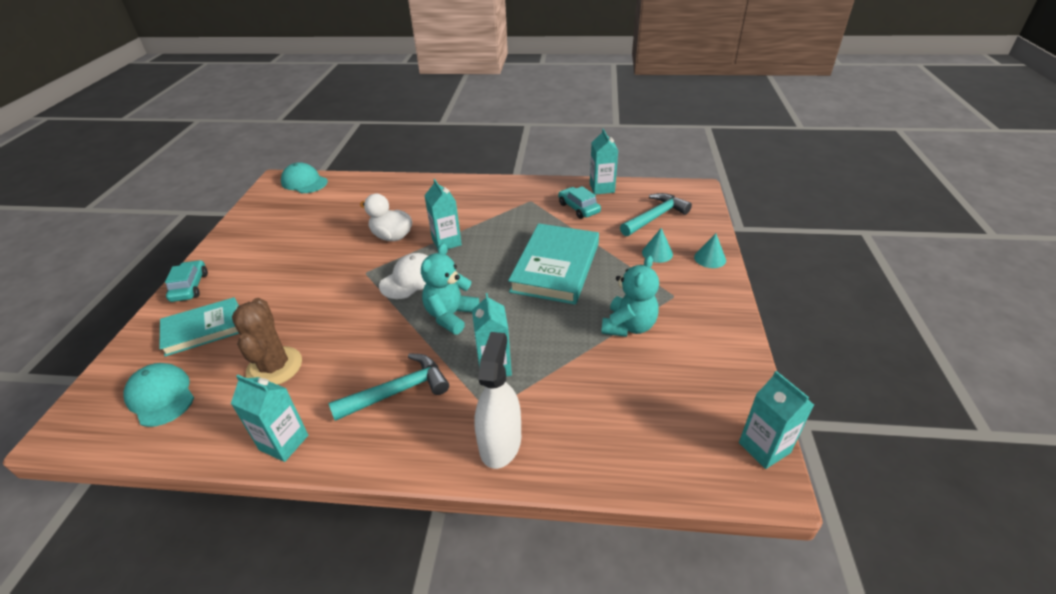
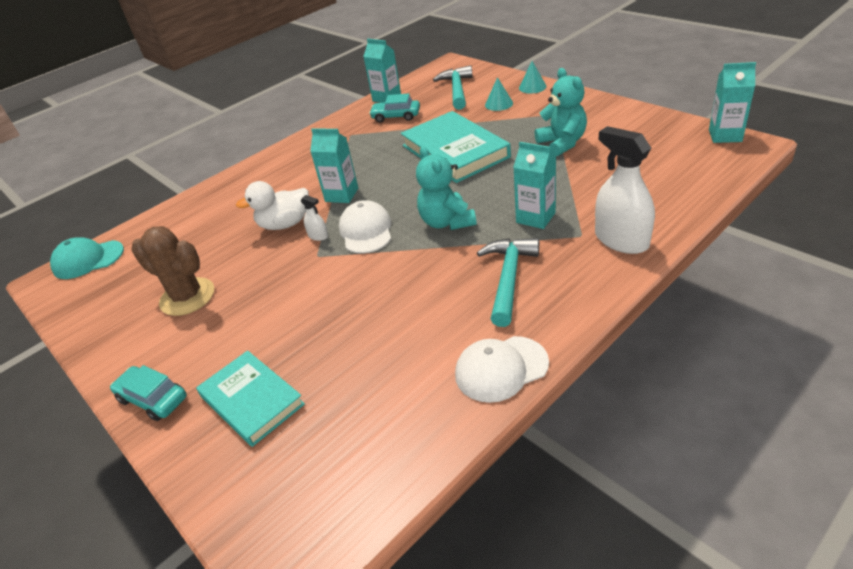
camera: 45 degrees left, 0 degrees up
turquoise cap [124,363,194,427] -> none
turquoise book [159,297,239,357] -> turquoise book turned 60 degrees counterclockwise [196,351,305,447]
turquoise carton [231,374,308,462] -> white cap [455,336,549,403]
brown cactus [232,298,302,385] -> brown cactus moved to [131,226,214,316]
none -> white spray bottle [301,195,328,241]

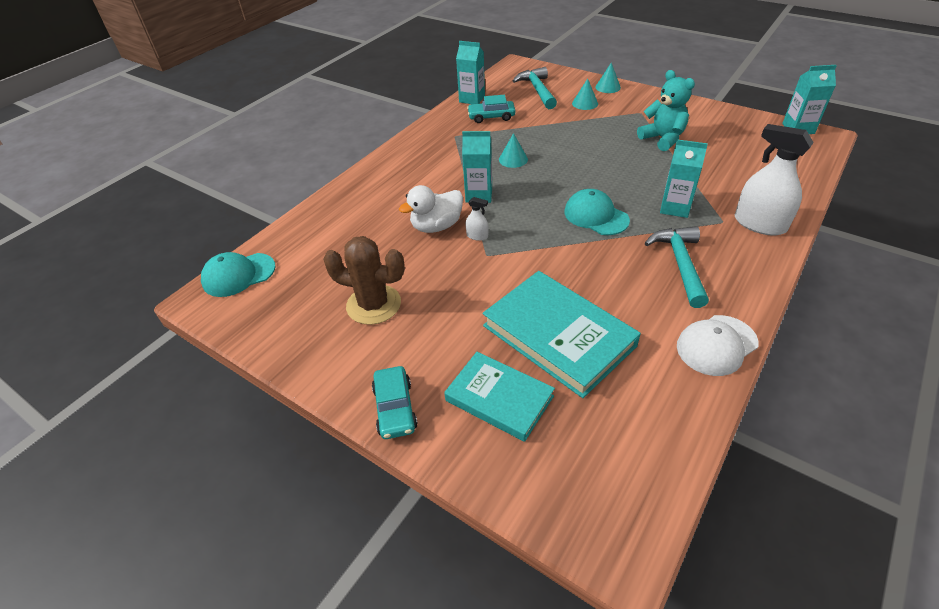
camera: 15 degrees left, 5 degrees up
turquoise car [110,365,187,421] -> turquoise car turned 120 degrees counterclockwise [372,366,418,439]
white cap [339,200,391,253] -> none
turquoise book [401,111,511,183] -> turquoise book moved to [483,271,641,398]
turquoise teddy bear [416,146,477,230] -> turquoise cap [564,189,630,235]
none -> turquoise cone [499,133,528,168]

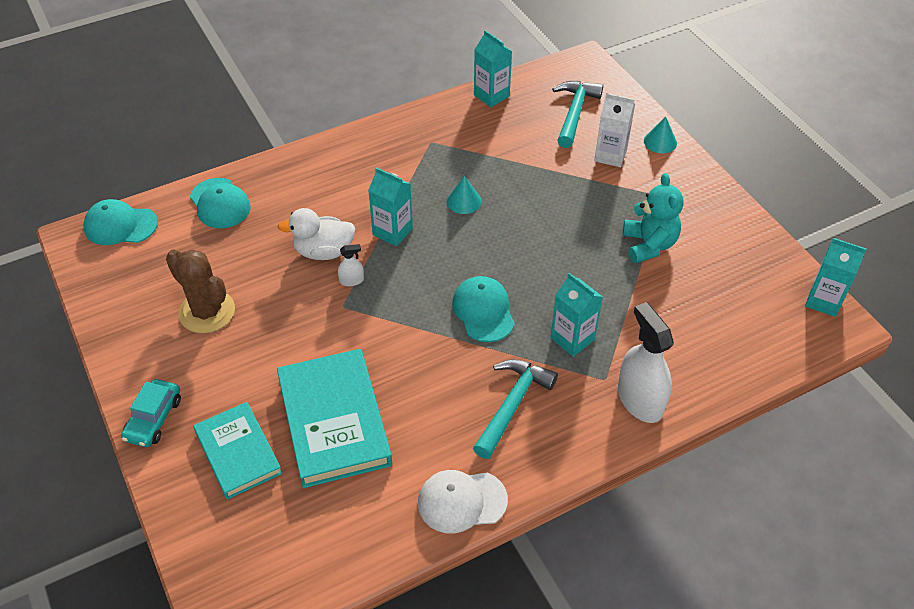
camera: 25 degrees right, 5 degrees up
white spray bottle [465,197,489,241] -> white spray bottle turned 60 degrees counterclockwise [338,244,364,286]
turquoise car [467,95,515,123] -> none
turquoise cone [572,78,598,110] -> white carton [594,93,635,167]
none -> turquoise cap [190,178,251,228]

